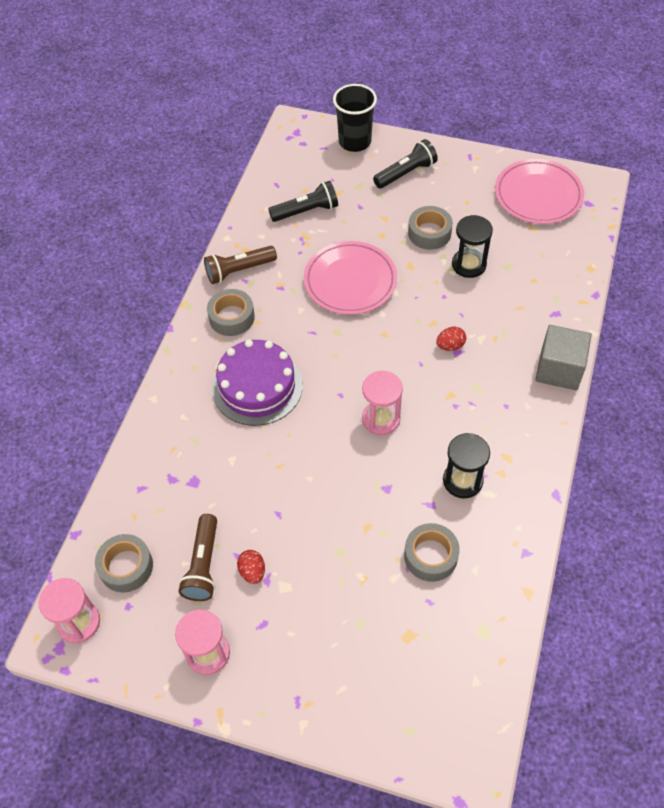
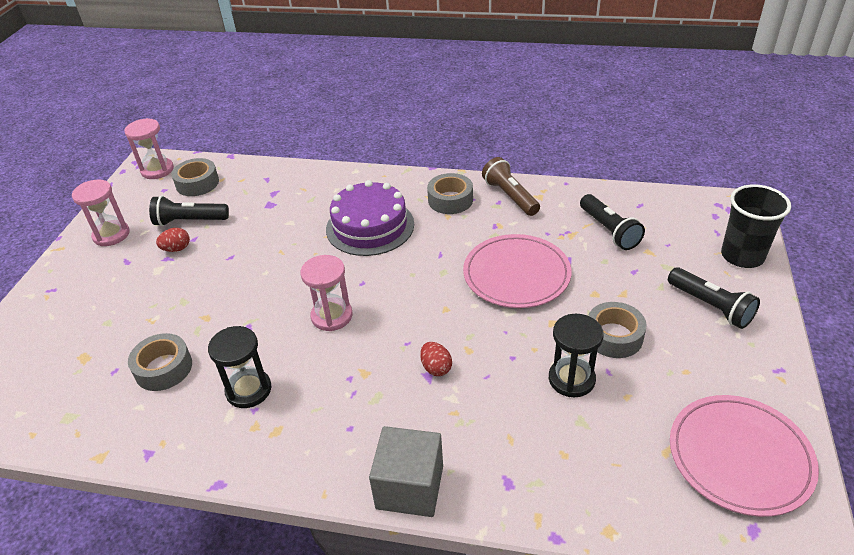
camera: 85 degrees right, 15 degrees down
brown flashlight [179,514,217,601] -> black flashlight [149,196,229,226]

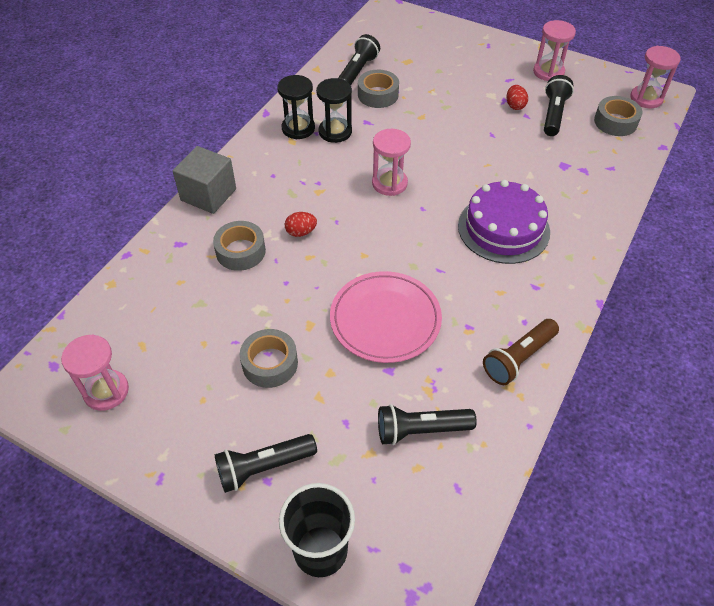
camera: 105 degrees right, 10 degrees up
grey tape [427,173,473,214] -> grey tape moved to [213,221,266,271]
brown flashlight [482,157,540,216] -> brown flashlight turned 150 degrees clockwise [483,319,559,385]
black hourglass [549,314,604,397] -> black hourglass moved to [277,75,315,139]
pink plate [670,395,819,517] -> pink hourglass [61,335,129,411]
none -> black flashlight [338,34,380,85]

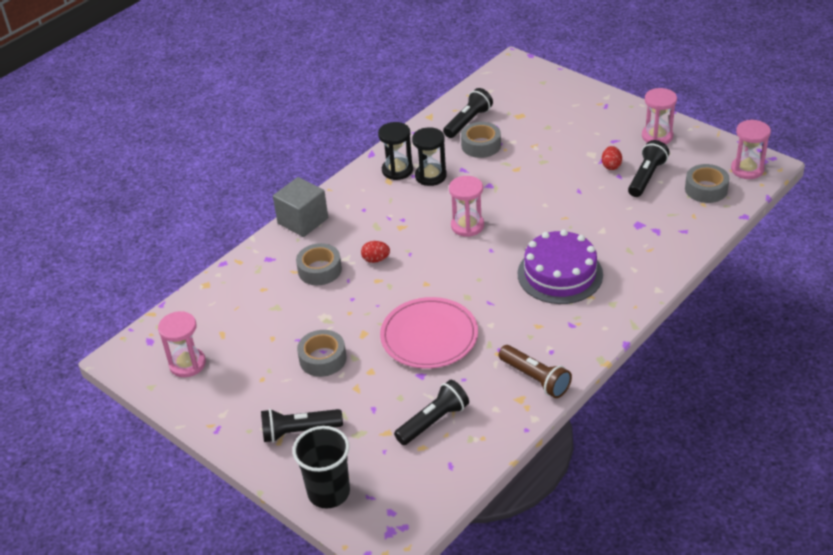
camera: 15 degrees right, 10 degrees down
black flashlight [378,404,477,445] -> black flashlight turned 135 degrees clockwise [394,380,469,445]
brown flashlight [483,319,559,385] -> brown flashlight turned 105 degrees counterclockwise [499,345,572,398]

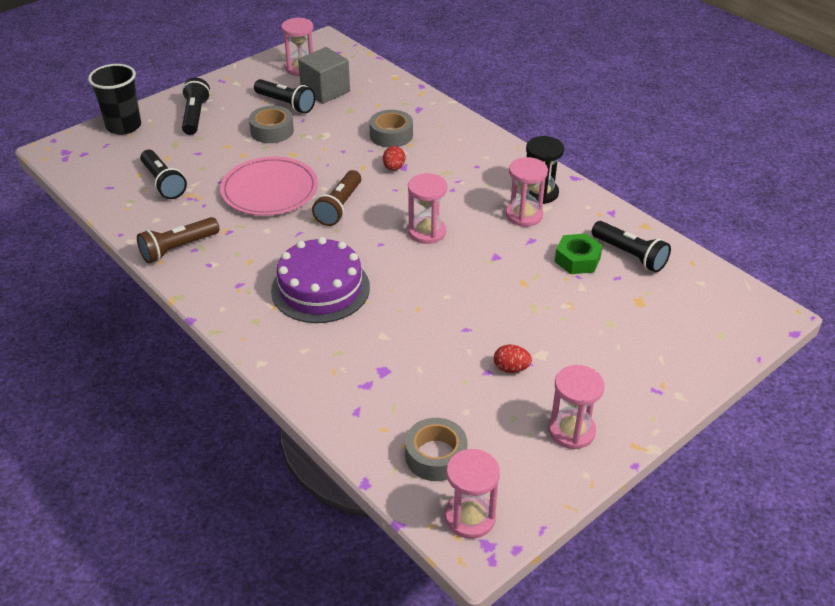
camera: 95 degrees right, 0 degrees up
grey cube [273,177,328,237] -> grey cube moved to [298,47,350,104]
black hourglass [412,127,447,186] -> pink hourglass [506,157,548,227]
grey tape [461,122,501,158] -> green nut [555,233,603,274]
black flashlight [628,140,670,197] -> black flashlight moved to [254,79,315,114]
none -> brown flashlight [312,170,361,226]

